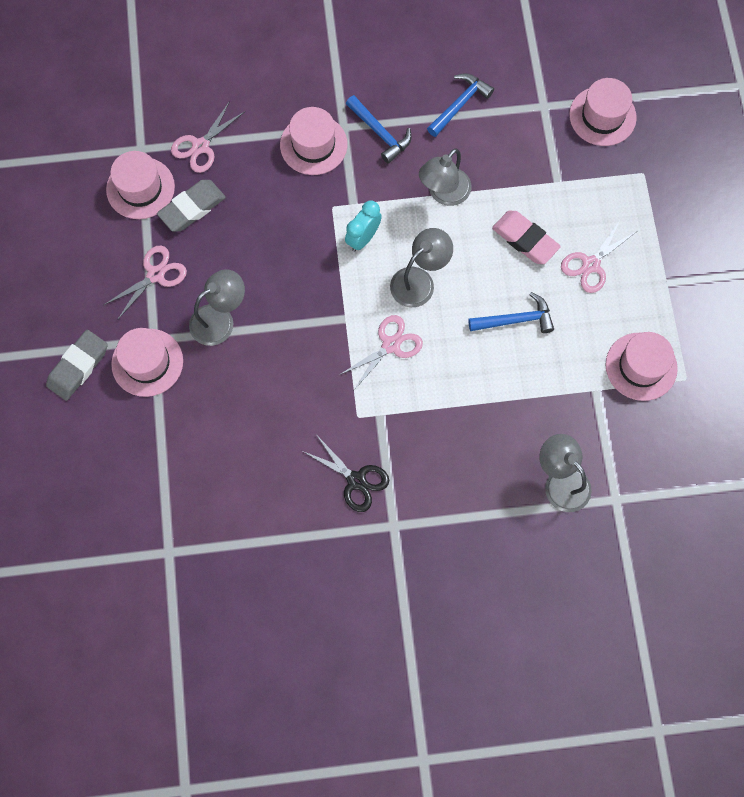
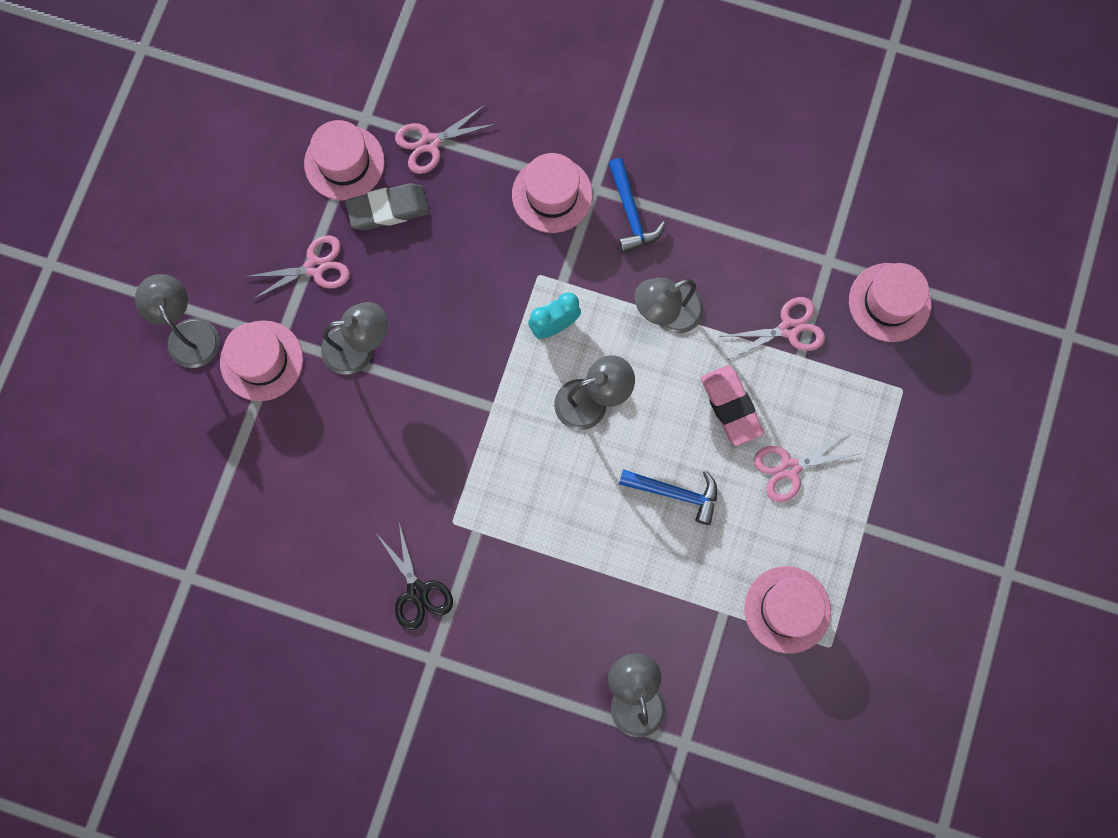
camera: 25 degrees right, 5 degrees up
grey eraser [46,330,108,401] -> grey lamp [135,274,220,368]
pink scissors [340,315,423,390] -> pink scissors moved to [723,297,825,360]
blue hammer [427,73,494,137] -> none

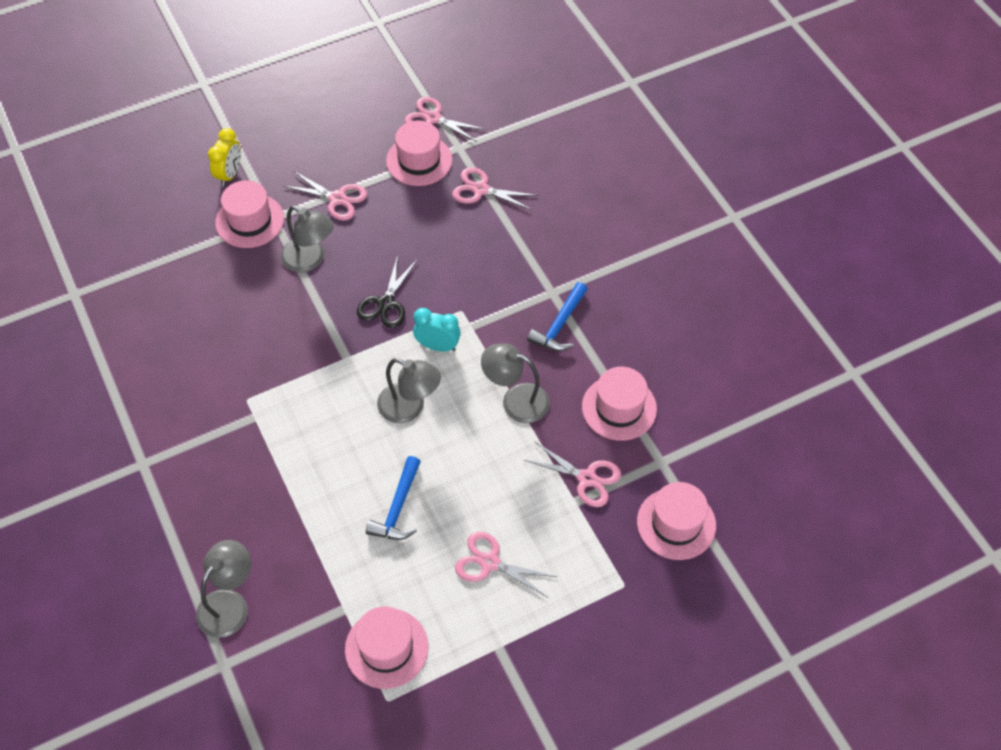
camera: 45 degrees right, 20 degrees down
grey lamp [135,274,220,368] -> yellow clock [208,128,241,186]
grey eraser [345,183,430,230] -> none
black scissors [375,523,453,630] -> black scissors moved to [357,255,417,328]
pink hat [512,153,593,233] -> pink hat moved to [582,367,657,441]
blue hammer [619,469,717,525] -> blue hammer turned 45 degrees clockwise [366,456,421,540]
pink eraser [701,365,764,446] -> none
none -> pink scissors [405,97,486,142]

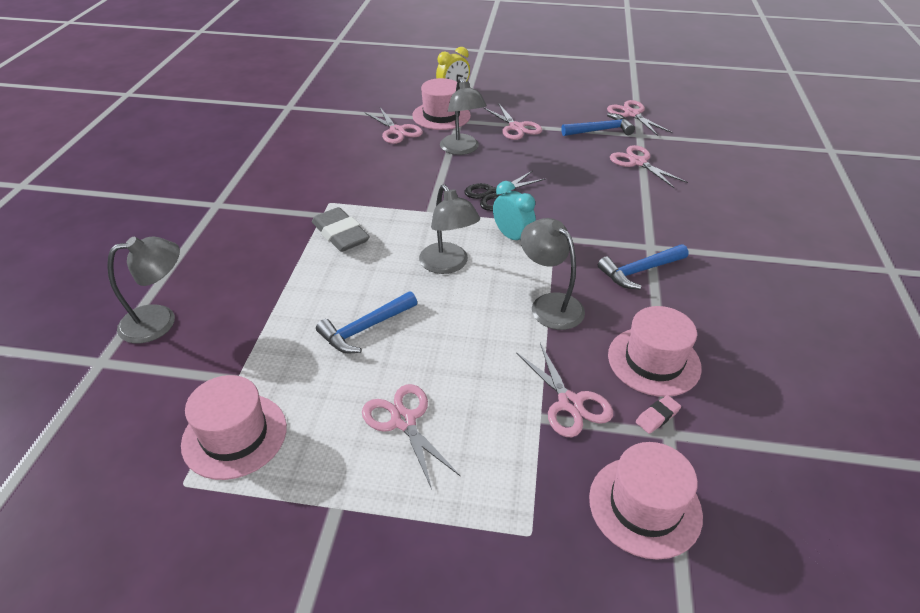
camera: 35 degrees right, 15 degrees down
pink hat [386,120,453,186] -> blue hammer [561,113,635,136]
none -> grey eraser [312,207,370,252]
none -> pink scissors [364,108,423,144]
none -> pink eraser [636,395,681,434]

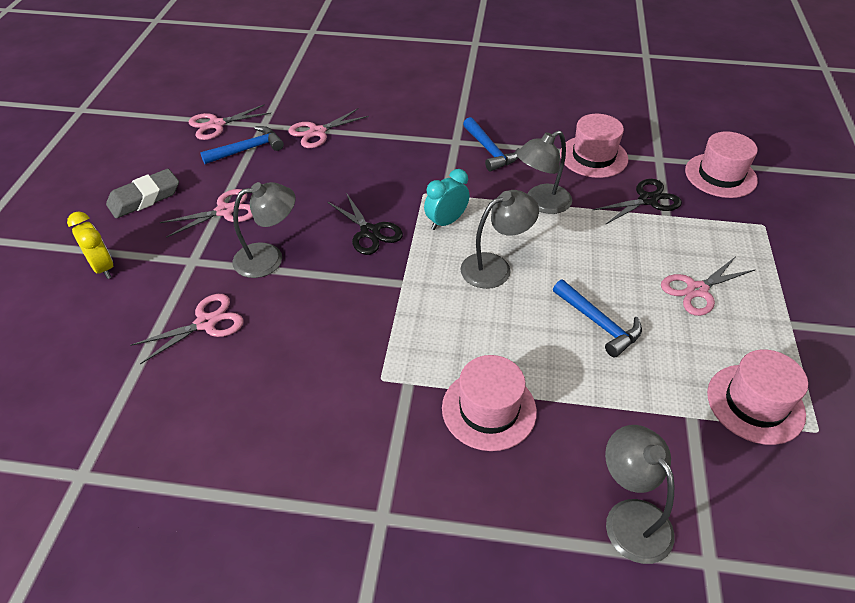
camera: 90 degrees left, 5 degrees up
grey eraser [312,207,370,252] -> grey eraser moved to [106,169,179,218]
pink hat [412,78,471,130] -> pink hat moved to [442,355,537,451]
pink scissors [516,343,613,437] -> black scissors [592,179,682,225]
blue hammer [561,113,635,136] -> blue hammer turned 75 degrees clockwise [200,126,284,164]
pink eraser [636,395,681,434] -> none

